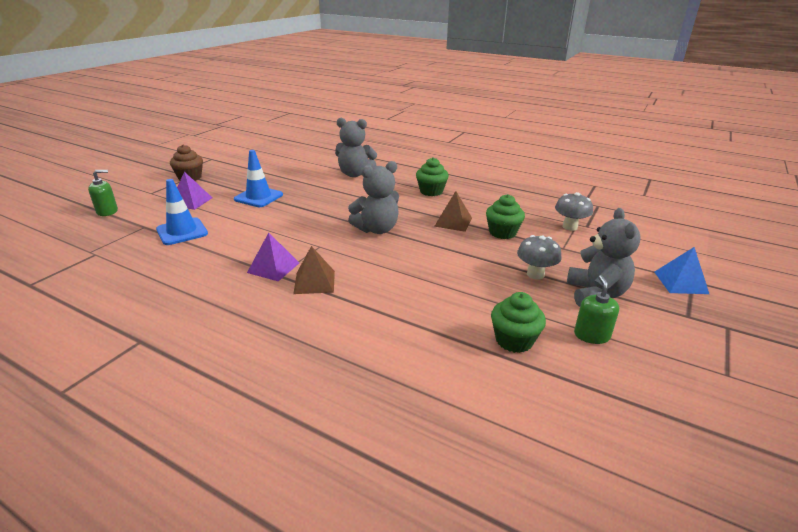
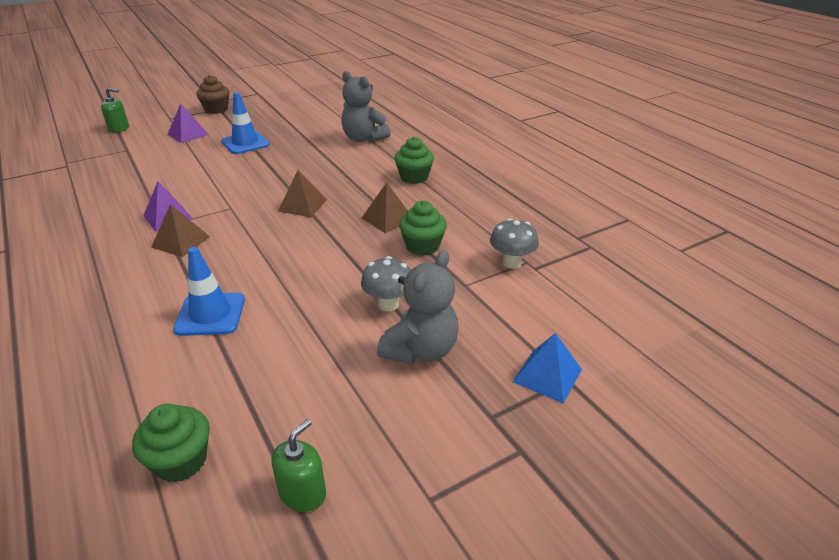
camera: 30 degrees right, 5 degrees up
blue traffic cone [156,179,208,245] -> blue traffic cone moved to [173,247,245,336]
grey teddy bear [348,161,399,234] -> brown pyramid [278,170,327,217]
green cupcake [491,292,546,353] -> green cupcake moved to [132,403,210,482]
green soap dispenser [574,275,619,344] -> green soap dispenser moved to [271,419,326,512]

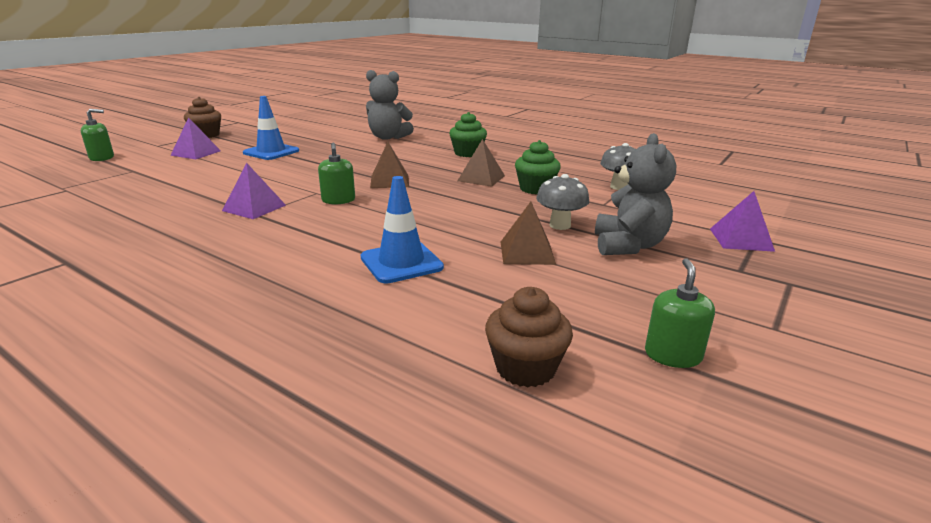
camera: 25 degrees left, 10 degrees down
green cupcake [132,403,210,482] -> brown cupcake [485,287,573,387]
brown pyramid [151,204,210,257] -> brown pyramid moved to [501,202,556,265]
blue pyramid [513,333,582,403] -> purple pyramid [710,191,775,252]
none -> green soap dispenser [318,143,355,204]

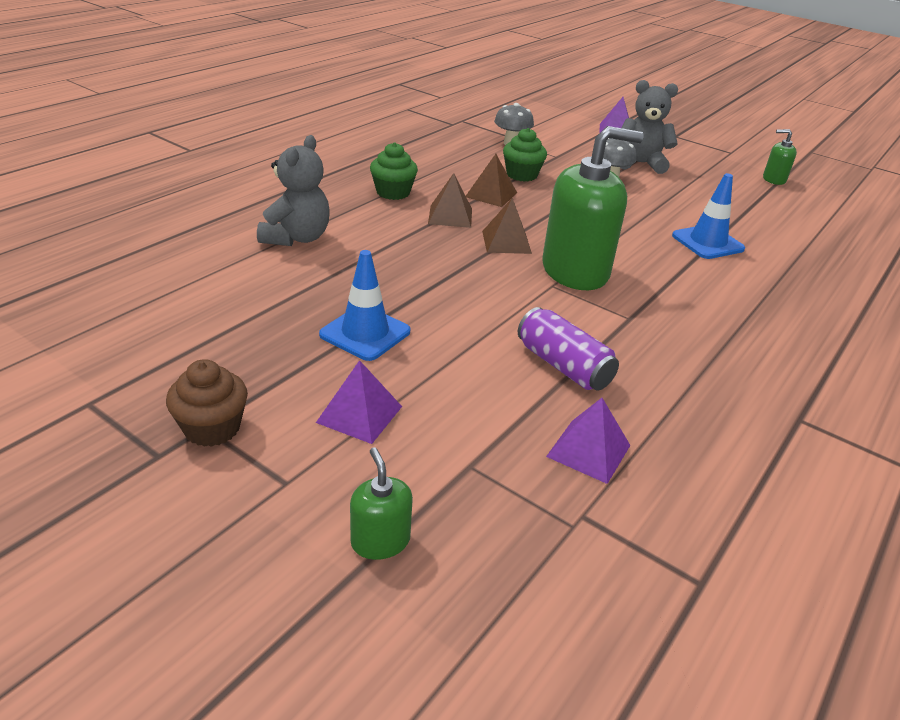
camera: 90 degrees left, 10 degrees up
purple pyramid [222,163,286,219] -> purple pyramid moved to [546,398,630,484]
green soap dispenser [318,143,355,204] -> green soap dispenser [542,126,644,290], size x2.21
brown cupcake [485,287,573,387] -> none
brown pyramid [501,202,556,265] -> brown pyramid moved to [428,173,472,228]
none -> purple can [518,307,619,390]

